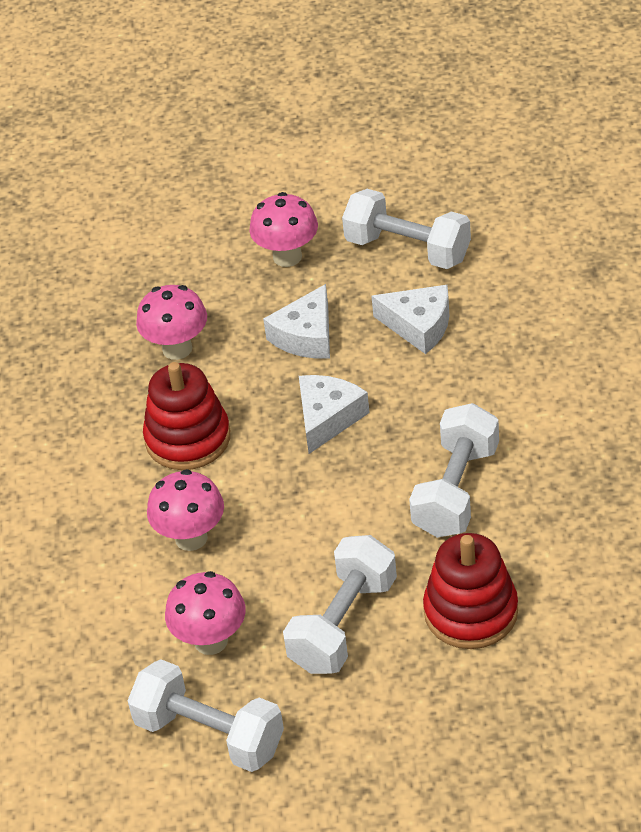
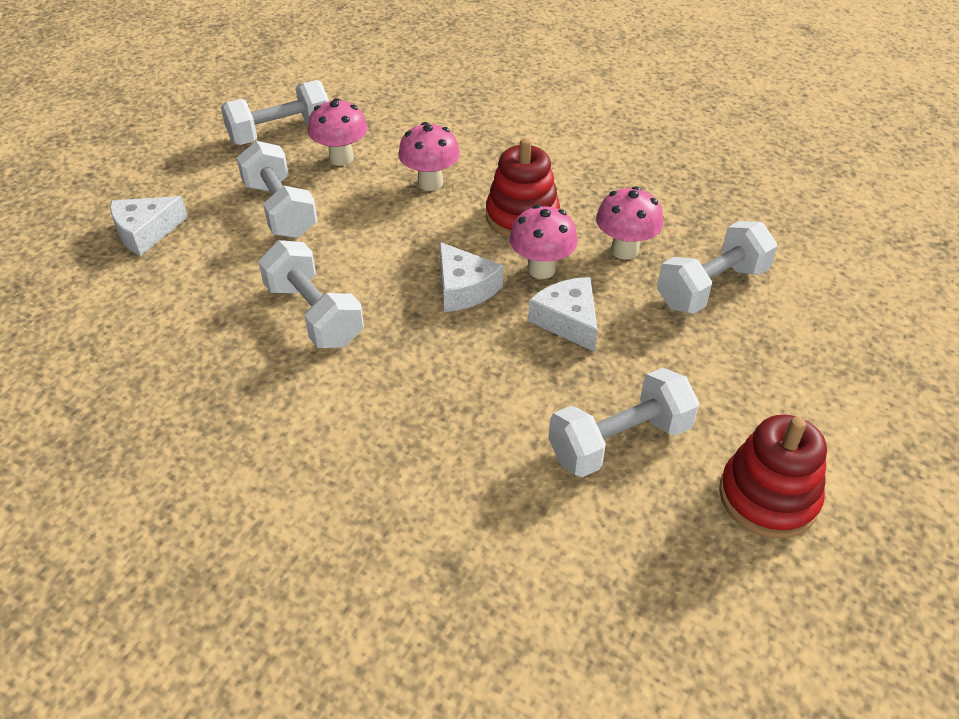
camera: 120 degrees right, 0 degrees up
pink mushroom [249,192,318,267] -> pink mushroom moved to [509,205,578,279]
white cheese [371,285,450,354] -> white cheese moved to [110,196,188,256]
red stacking toy [423,533,518,649] -> red stacking toy moved to [719,415,827,538]
none -> white dumbbell [657,221,777,314]

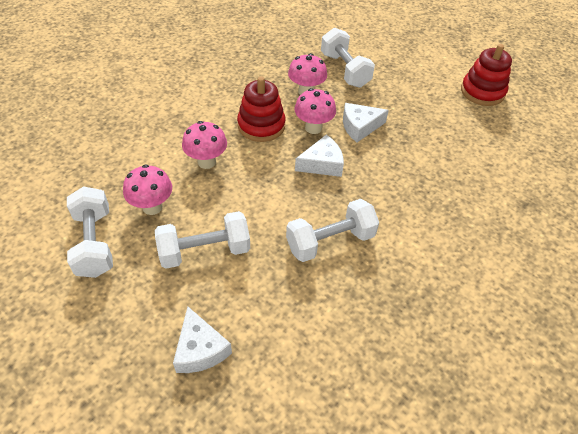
camera: 80 degrees left, 5 degrees up
white dumbbell [548,368,699,477] -> none

